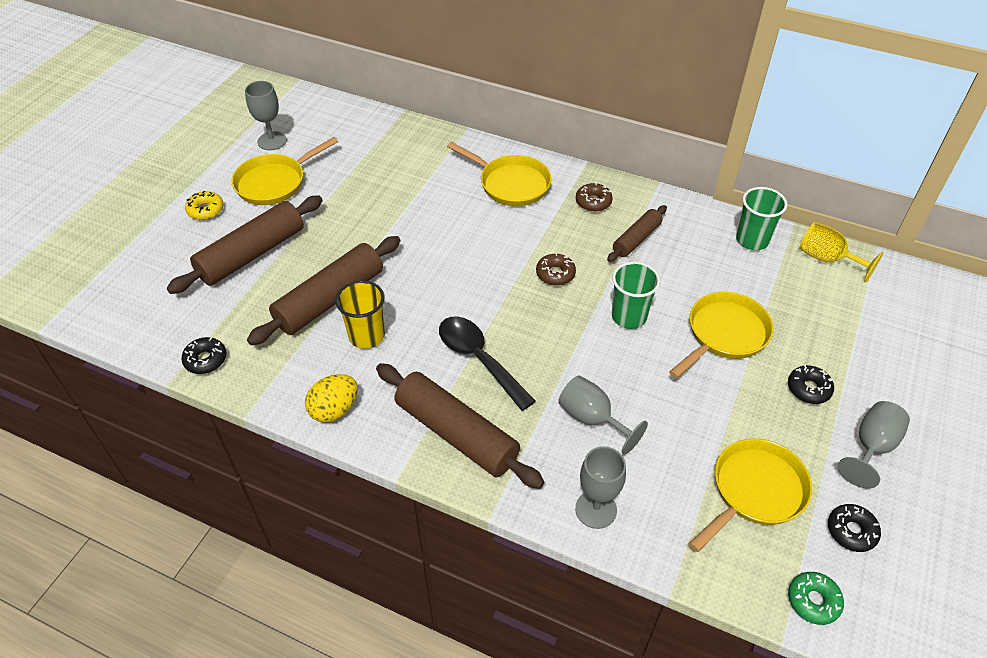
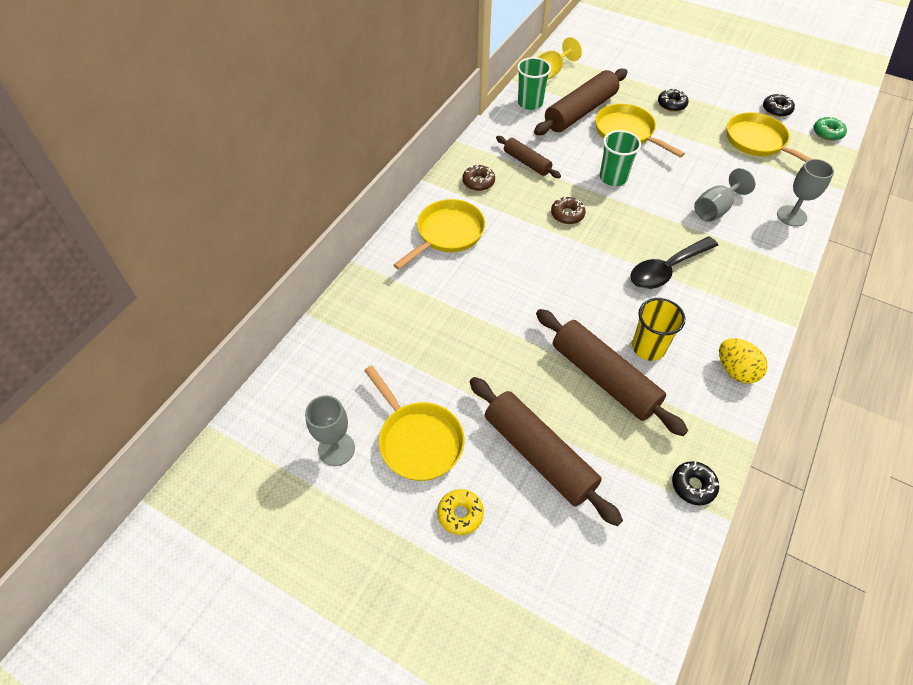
camera: 85 degrees left, 5 degrees up
brown rolling pin [376,363,544,489] -> brown rolling pin moved to [534,69,627,135]
grey goblet [838,401,910,489] -> none

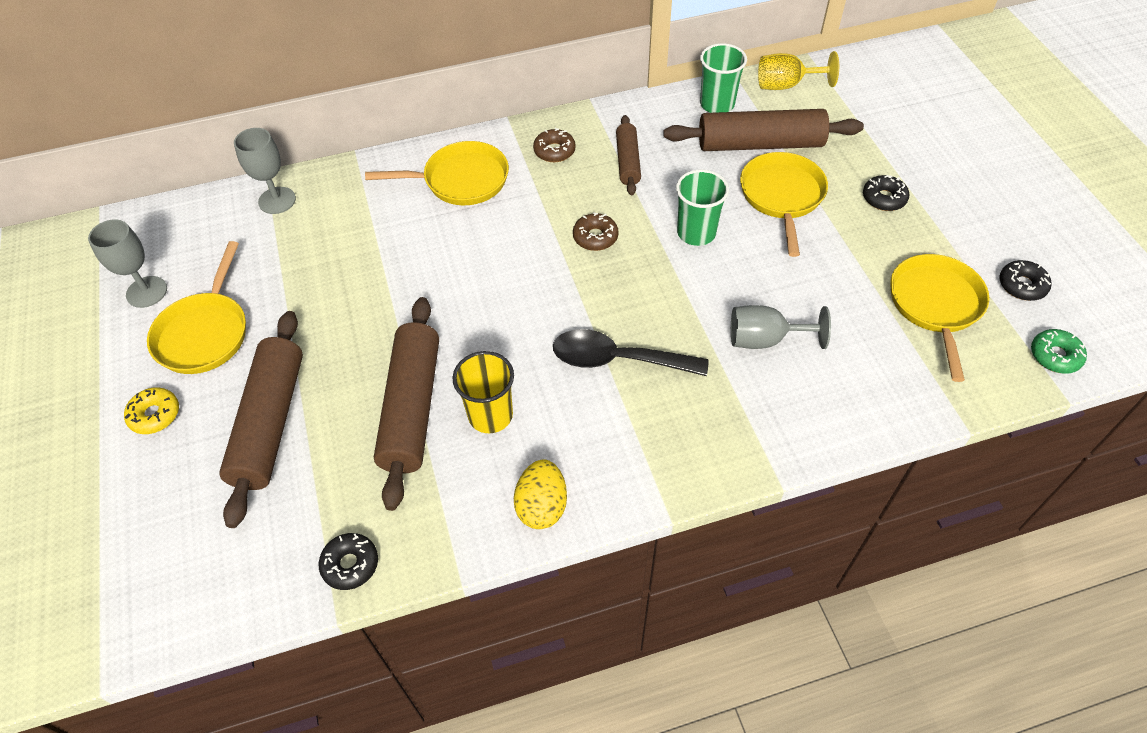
camera: 45 degrees right, 0 degrees up
grey goblet [777,159,834,227] -> grey goblet moved to [234,128,296,214]

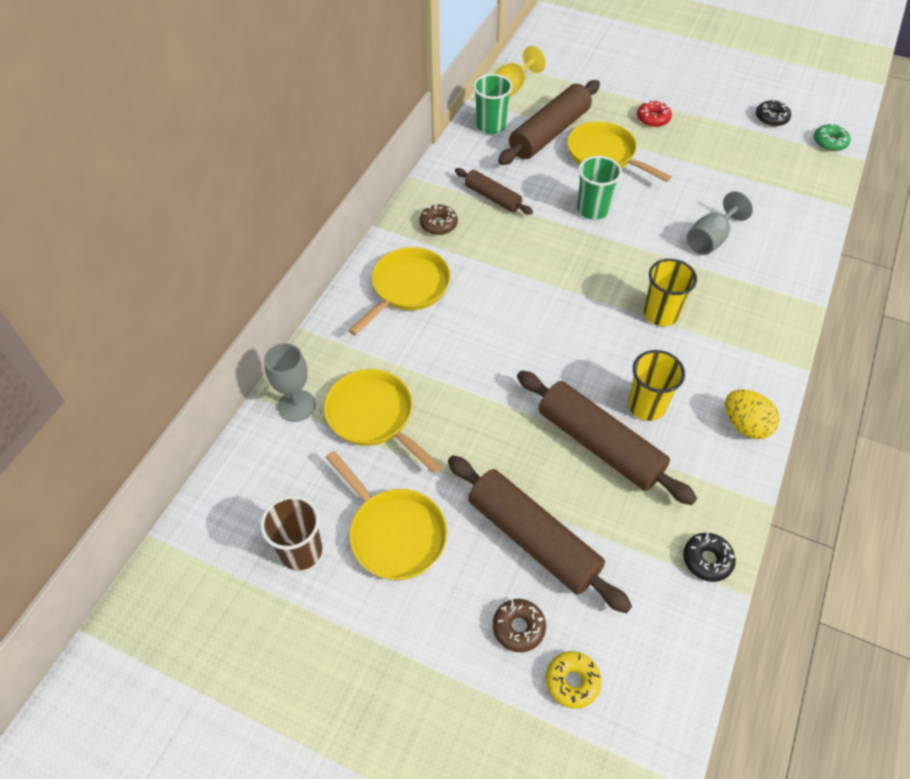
camera: 50 degrees left, 0 degrees up
grey goblet [88,219,167,308] -> brown cup [260,495,322,570]
yellow donut [124,387,179,434] -> yellow donut moved to [546,651,602,709]
black spoon [553,329,709,376] -> yellow cup [643,259,697,326]
brown donut [573,212,618,251] -> brown donut moved to [493,599,546,652]
black donut [863,175,909,211] -> red donut [637,100,672,127]
yellow pan [890,254,990,382] -> yellow pan moved to [324,369,442,473]

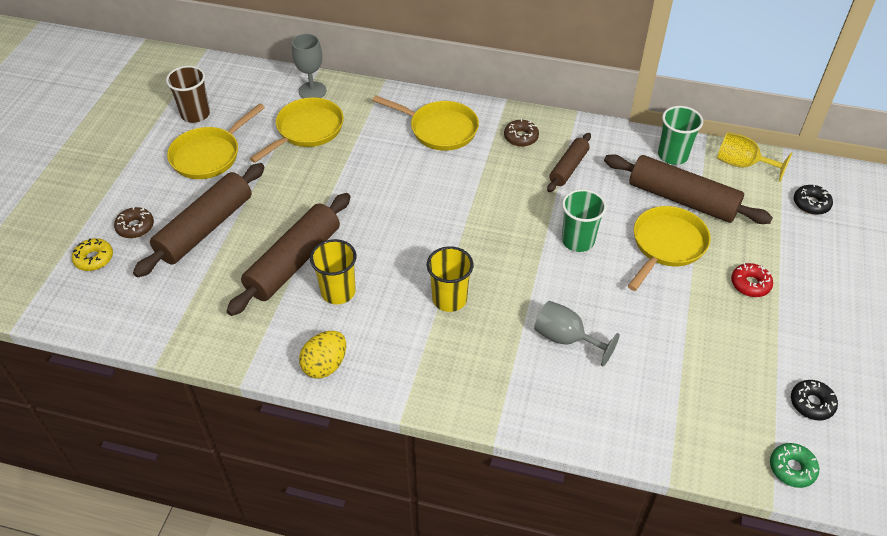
camera: 80 degrees right, 5 degrees down
black donut [683,532,736,582] -> black donut moved to [794,184,833,215]

